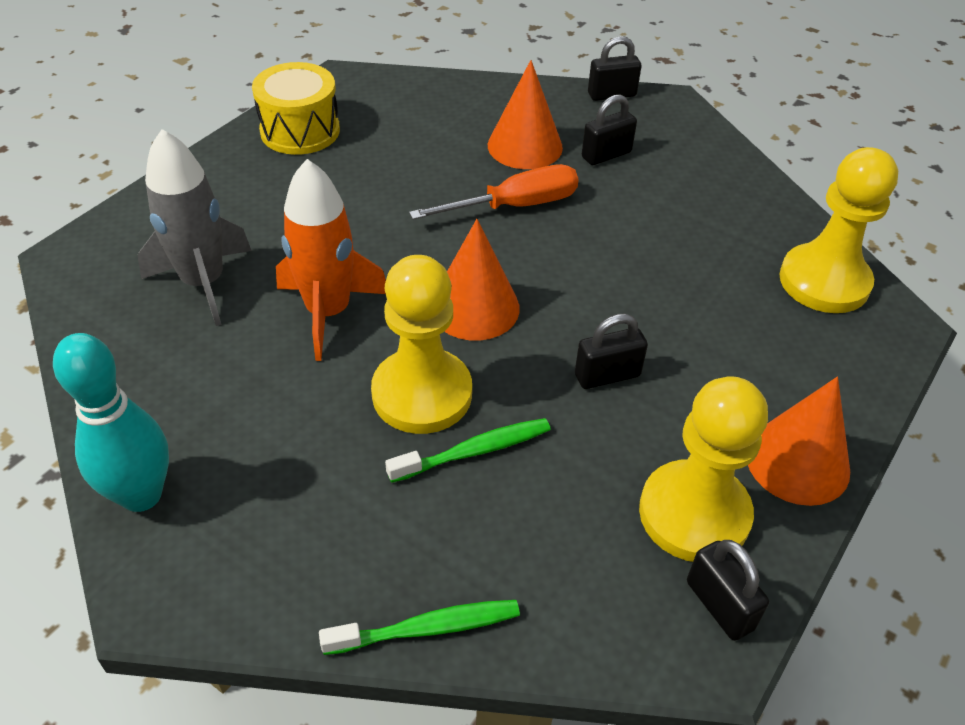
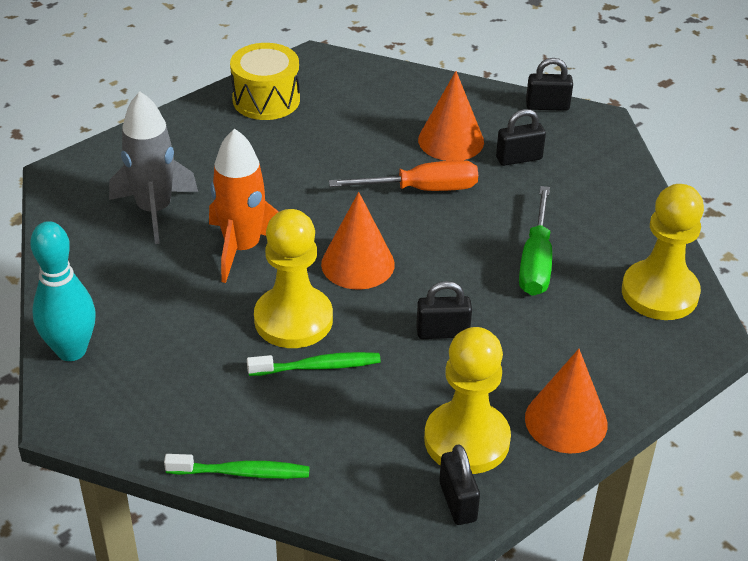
camera: 15 degrees right, 5 degrees down
none -> green screwdriver [519,186,552,296]

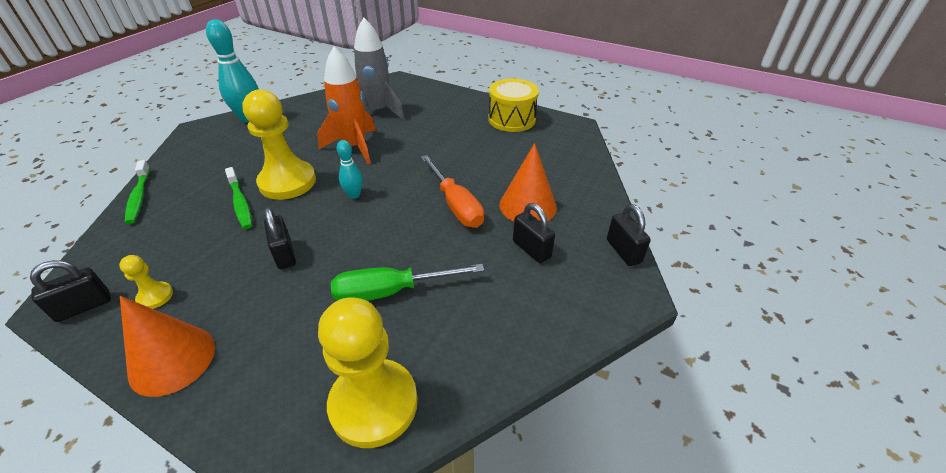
camera: 70 degrees right, 0 degrees up
orange cone [321,192,395,290] -> turquoise bowling pin [337,140,363,199]
yellow pawn [424,327,511,474] -> yellow pawn [119,255,173,309], size x0.44

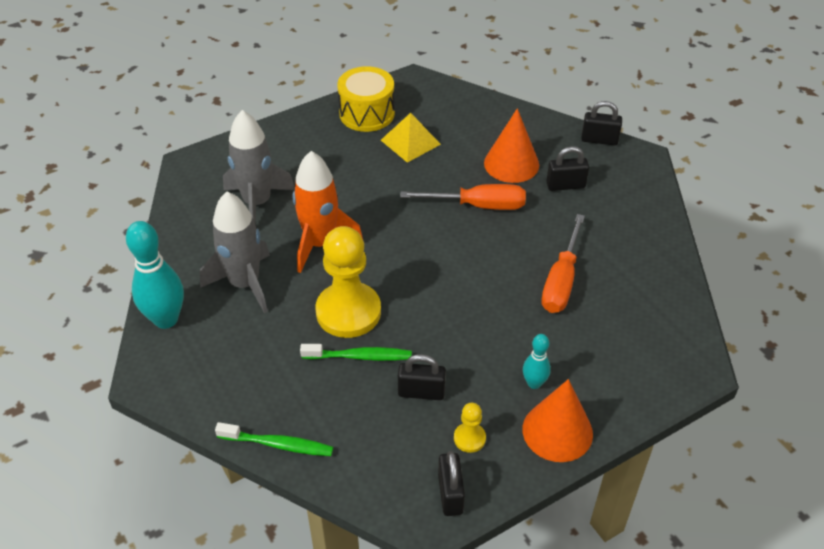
camera: 60 degrees left, 5 degrees up
black padlock [264,207,296,269] -> black padlock moved to [398,354,446,400]
yellow pawn [318,297,418,448] -> none
green screwdriver [331,264,484,301] -> orange screwdriver [541,214,585,313]
turquoise bowling pin [337,140,363,199] -> turquoise bowling pin moved to [523,334,551,389]
none -> grey rocket [200,192,270,313]
none -> yellow pyramid [381,113,441,163]

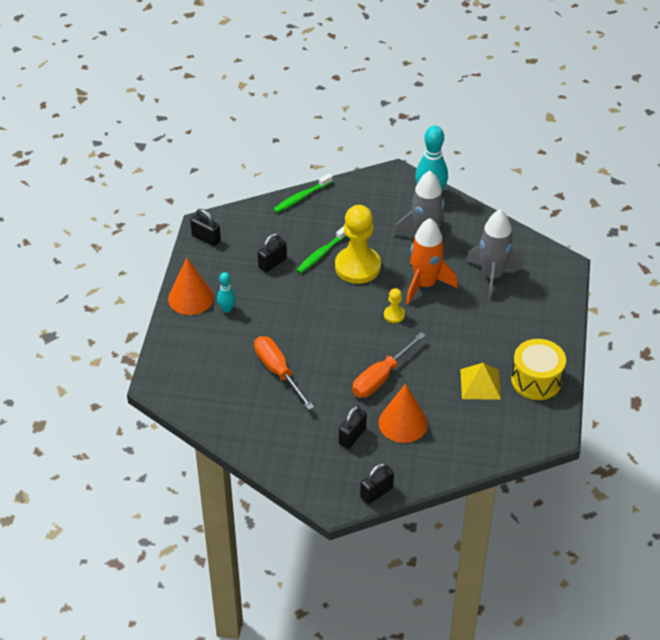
camera: 130 degrees right, 0 degrees up
yellow pawn [454,403,486,453] -> yellow pawn moved to [384,288,405,323]

